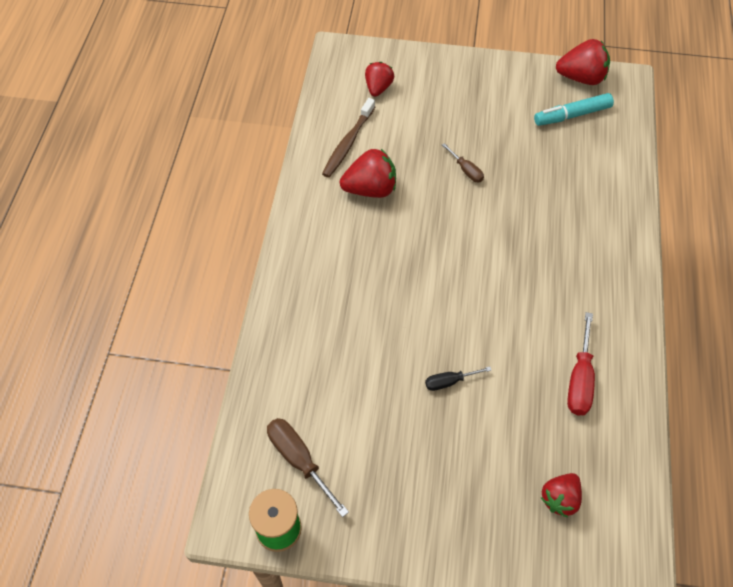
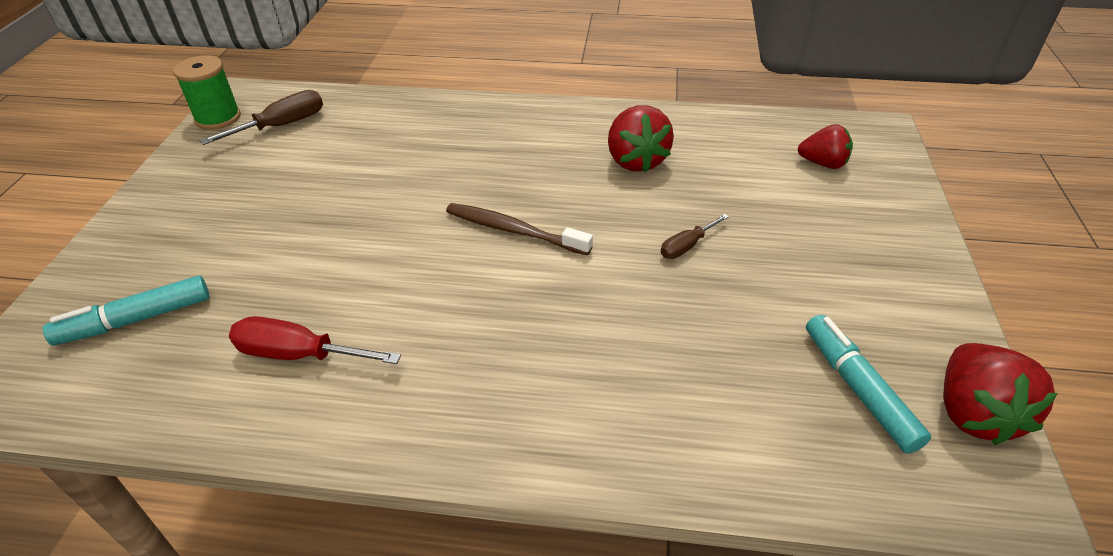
camera: 90 degrees right, 15 degrees down
brown toothbrush [322,98,375,178] -> brown toothbrush moved to [446,203,593,255]
black screwdriver [425,366,492,391] -> none
red strawberry [541,473,582,517] -> turquoise marker [43,275,209,345]

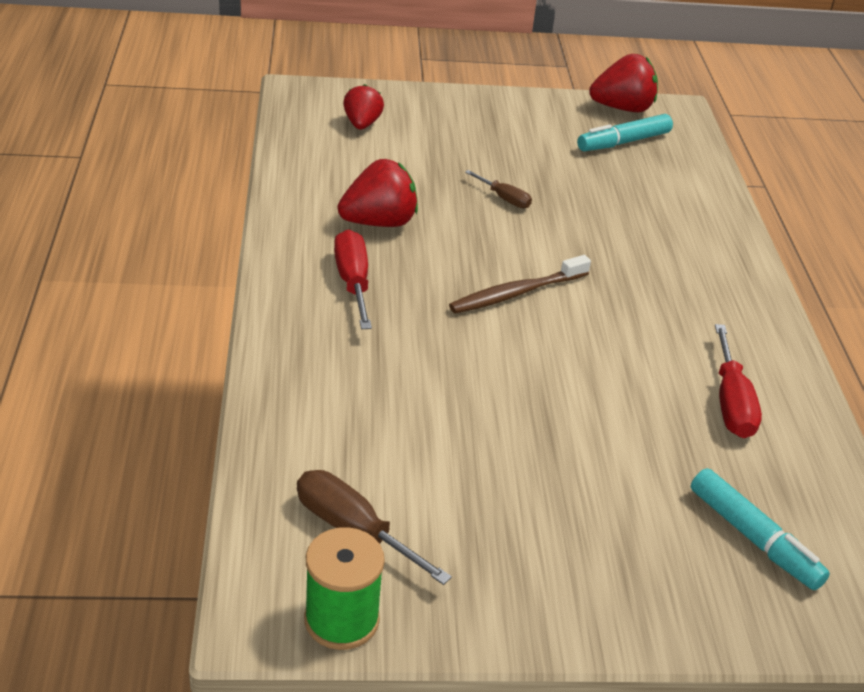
camera: 105 degrees left, 5 degrees down
brown toothbrush [446,203,593,255] -> brown toothbrush turned 45 degrees clockwise [449,255,591,314]
none -> red screwdriver [334,229,372,329]

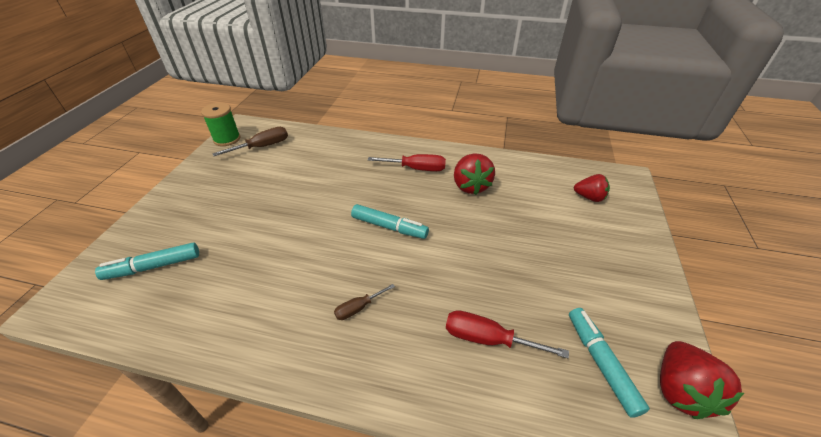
camera: 110 degrees right, 5 degrees up
brown toothbrush [449,255,591,314] -> turquoise marker [351,204,429,239]
brown screwdriver [465,170,532,208] -> brown screwdriver moved to [334,284,395,320]
red screwdriver [715,324,762,438] -> red screwdriver moved to [446,310,569,358]

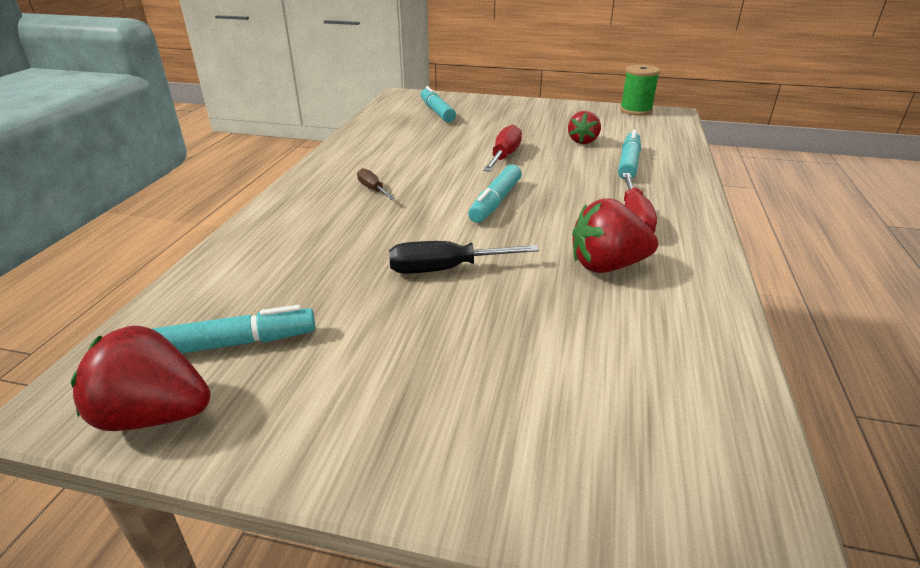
camera: 90 degrees right, 10 degrees down
brown screwdriver [212,127,288,156] -> none
red screwdriver [446,310,569,358] -> red screwdriver moved to [483,125,522,172]
red strawberry [574,174,610,202] -> red strawberry moved to [568,111,601,144]
none -> black screwdriver [389,241,539,274]
none -> turquoise marker [618,130,641,179]

